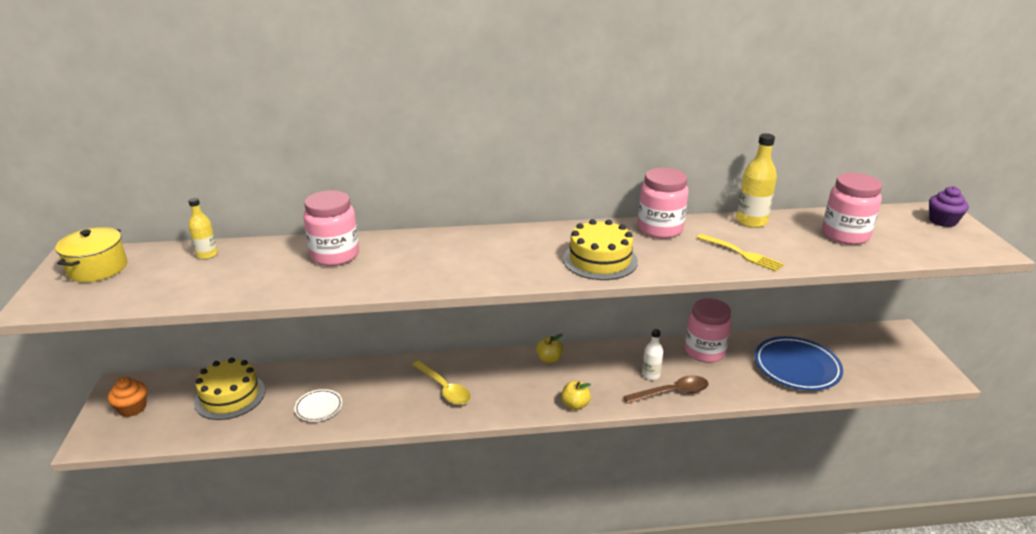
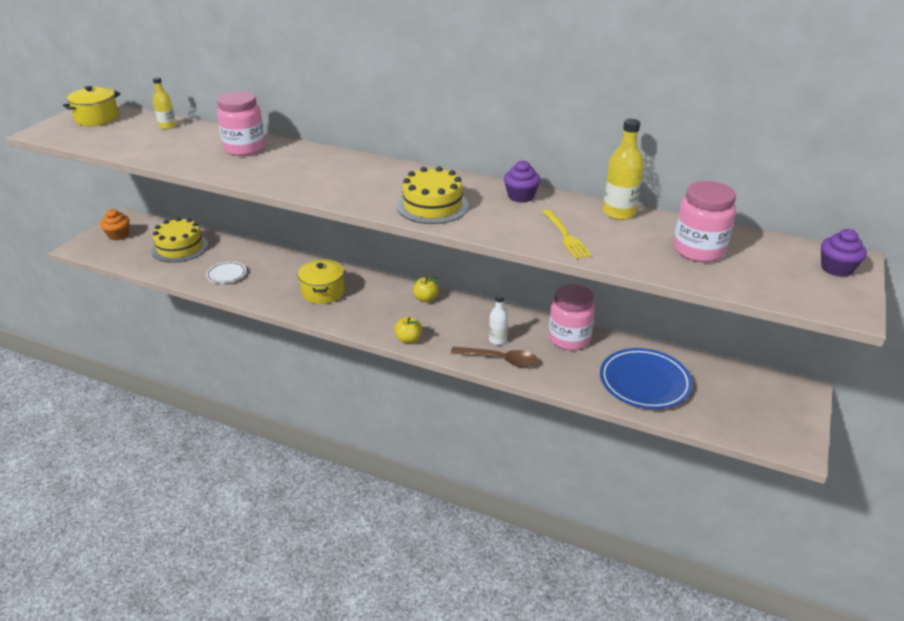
camera: 30 degrees right, 5 degrees up
yellow spoon [412,360,471,405] -> yellow pot [298,259,345,304]
pink jar [638,168,689,239] -> purple cupcake [504,160,540,203]

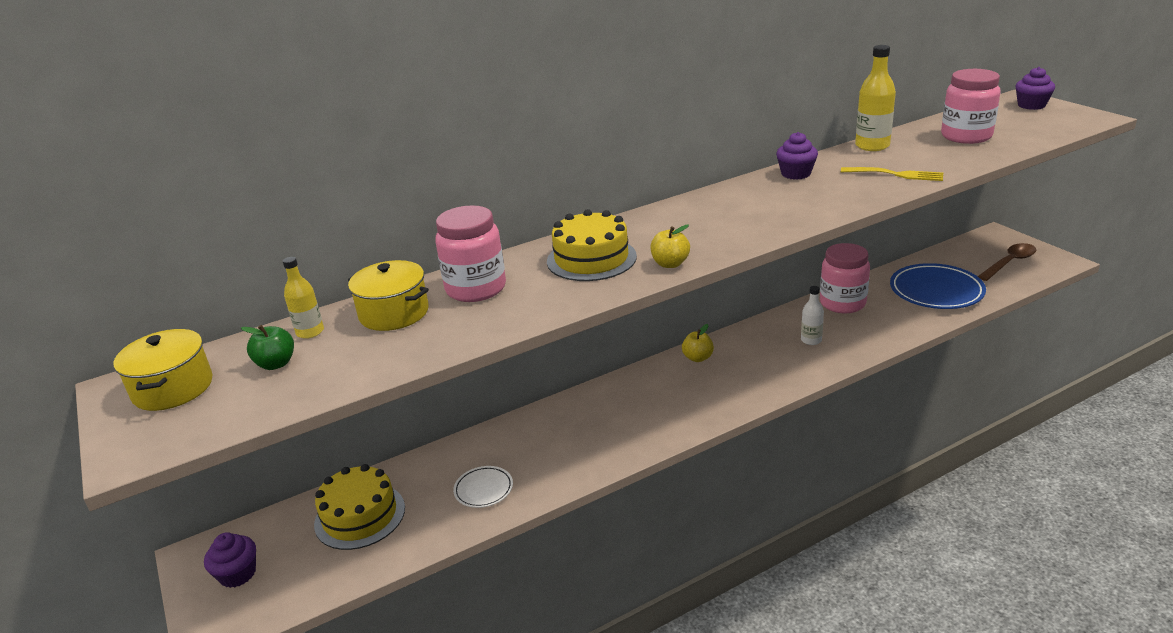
camera: 50 degrees left, 5 degrees down
orange cupcake [100,209,130,241] -> purple cupcake [204,532,256,588]
yellow pot [298,259,345,304] -> yellow pot moved to [348,260,429,331]
yellow apple [394,317,422,343] -> yellow apple moved to [650,224,690,268]
yellow cake [397,166,469,224] -> yellow cake moved to [547,209,637,281]
brown spoon [451,347,538,367] -> brown spoon moved to [978,243,1036,281]
none -> green apple [241,325,294,370]

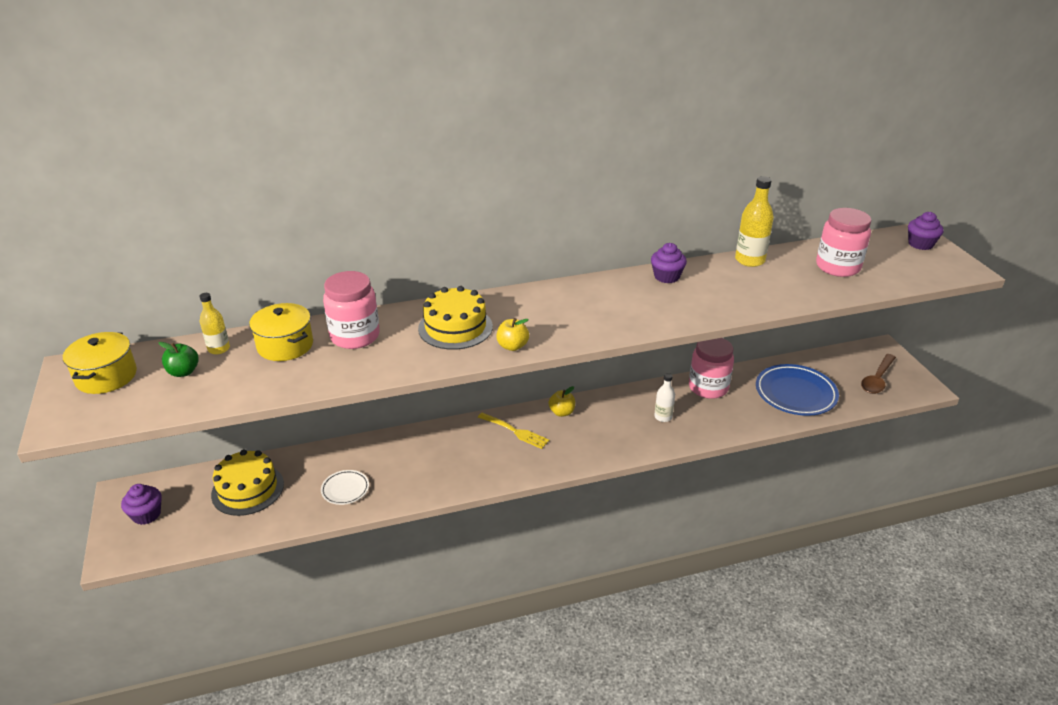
camera: 10 degrees right, 5 degrees up
yellow fork [841,167,943,181] -> yellow fork moved to [478,413,550,449]
brown spoon [978,243,1036,281] -> brown spoon turned 150 degrees clockwise [861,354,896,394]

